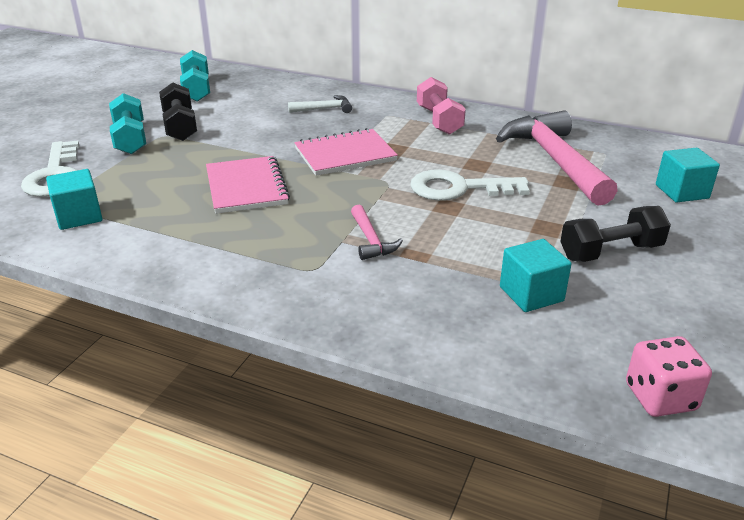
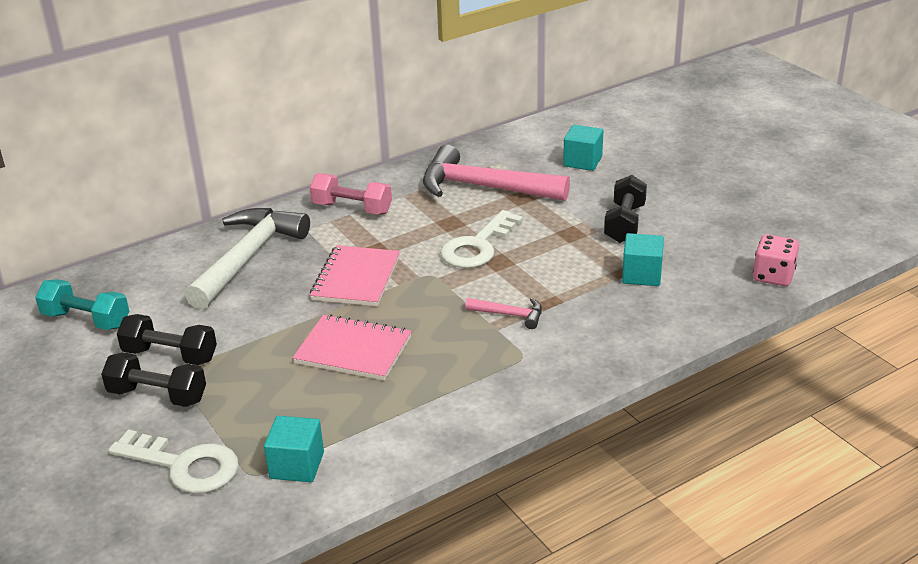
camera: 55 degrees left, 0 degrees up
turquoise dumbbell [109,93,146,154] -> black dumbbell [101,352,206,407]
white hammer [288,95,352,113] -> white hammer [184,208,310,310], size x2.25

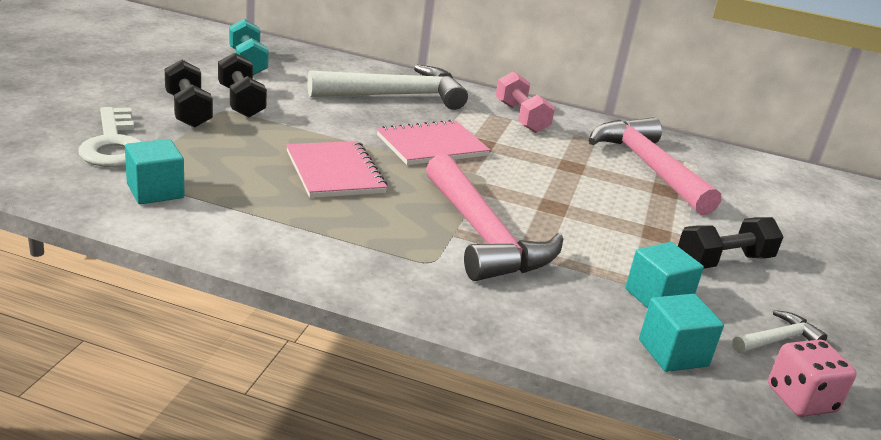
camera: 45 degrees right, 5 degrees down
white key [440,210,523,268] -> none
pink hammer [465,298,542,329] -> pink hammer [426,154,563,281], size x2.25
turquoise cube [563,125,603,171] -> turquoise cube moved to [639,294,724,372]
none -> white hammer [732,310,827,353]

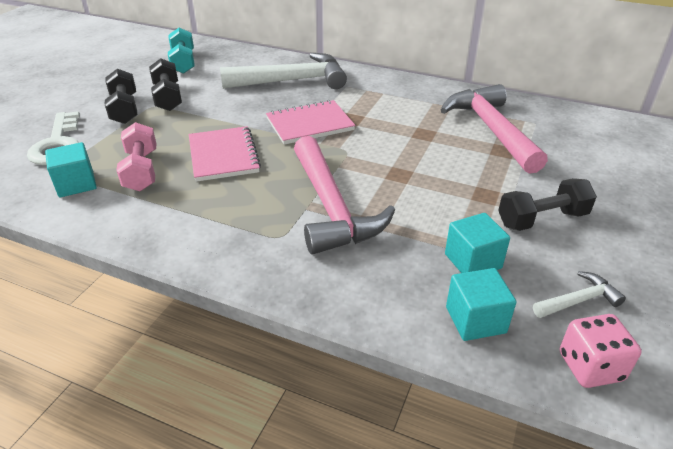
camera: 10 degrees right, 10 degrees up
pink dumbbell [496,71,555,133] -> pink dumbbell moved to [116,122,156,191]

